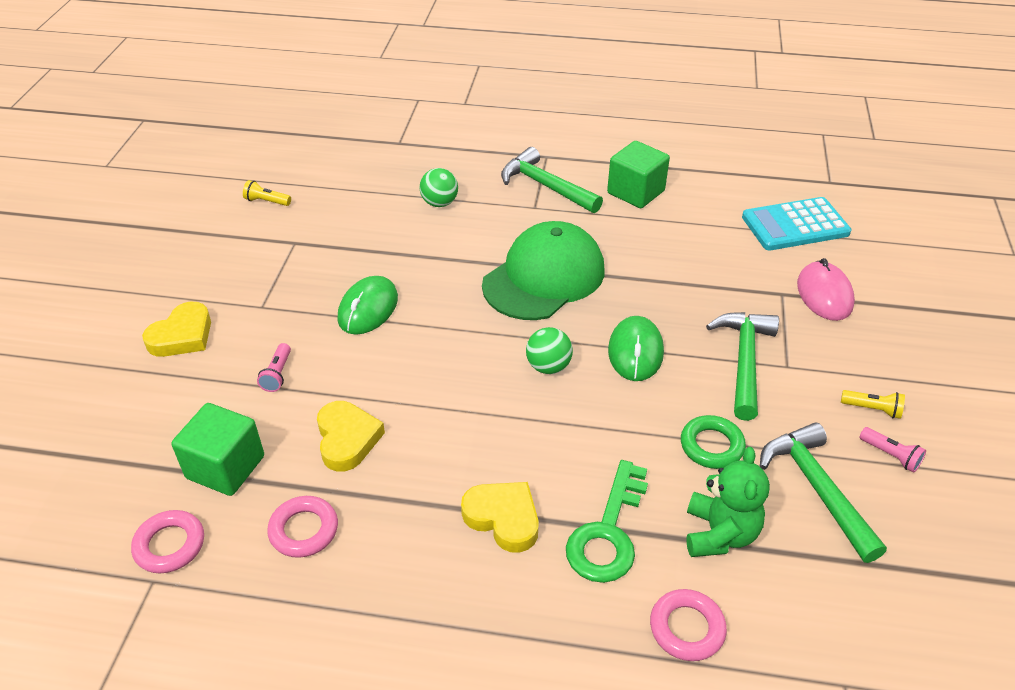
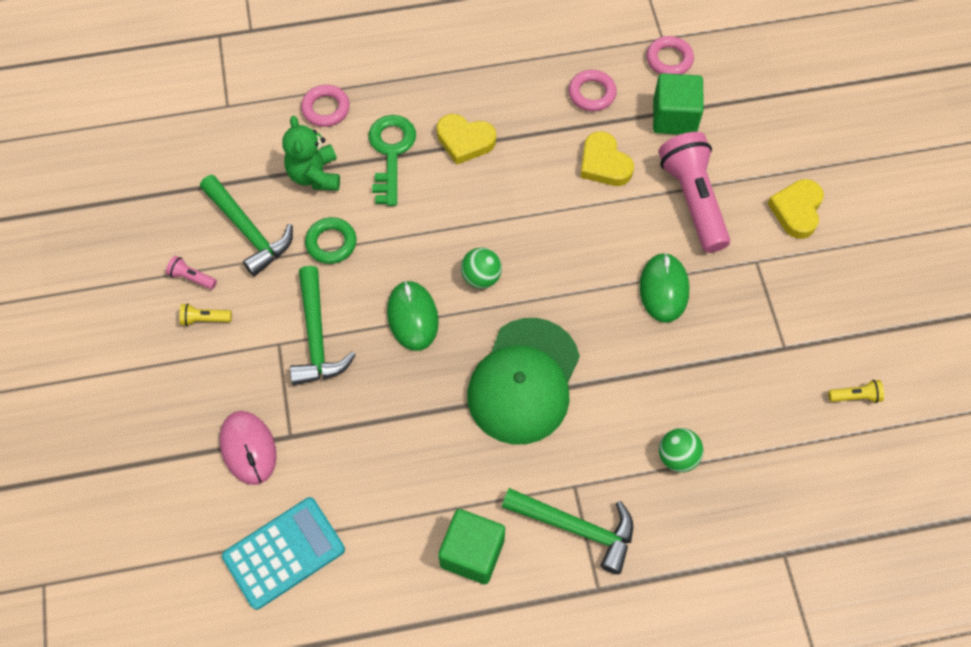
camera: 160 degrees right, 20 degrees up
pink flashlight [257,343,291,392] -> pink flashlight [658,132,730,253], size x2.46

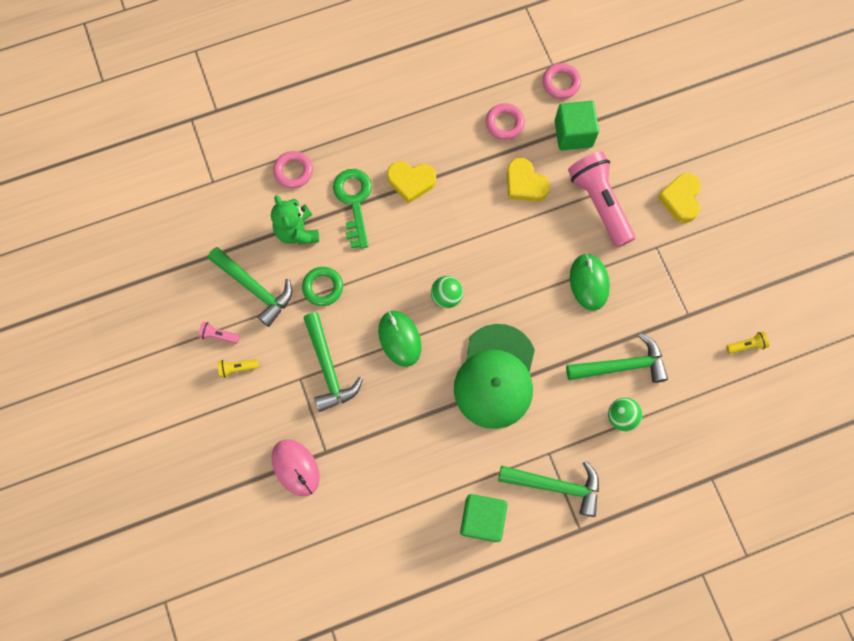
camera: 10 degrees left, 10 degrees up
turquoise calculator [222,497,345,610] -> none
none -> green hammer [566,333,668,383]

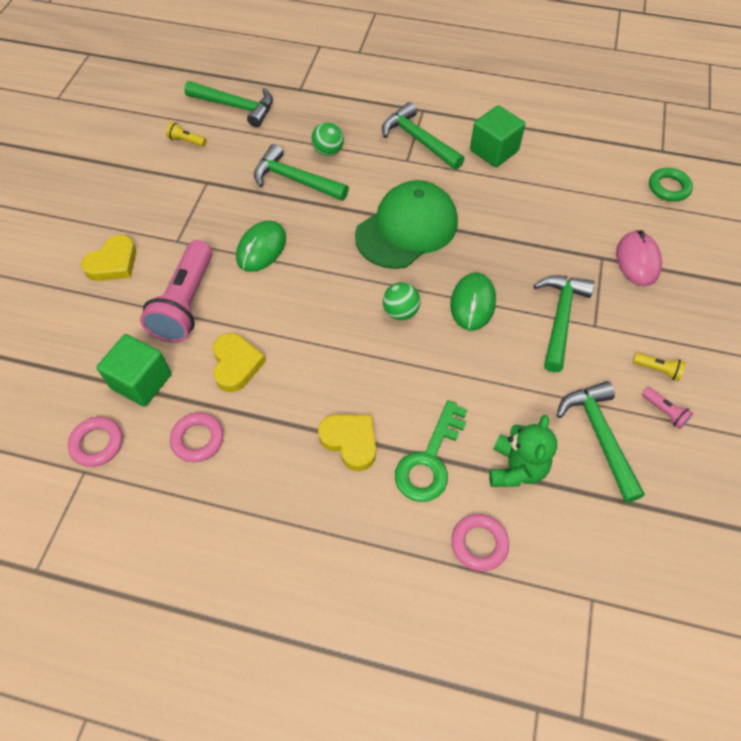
camera: 145 degrees left, 15 degrees down
green ring [302,267,343,306] -> green ring moved to [649,168,693,202]
none -> green hammer [184,81,273,127]

